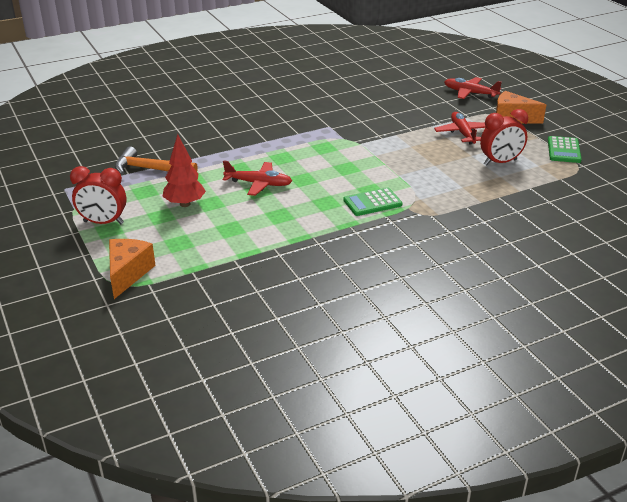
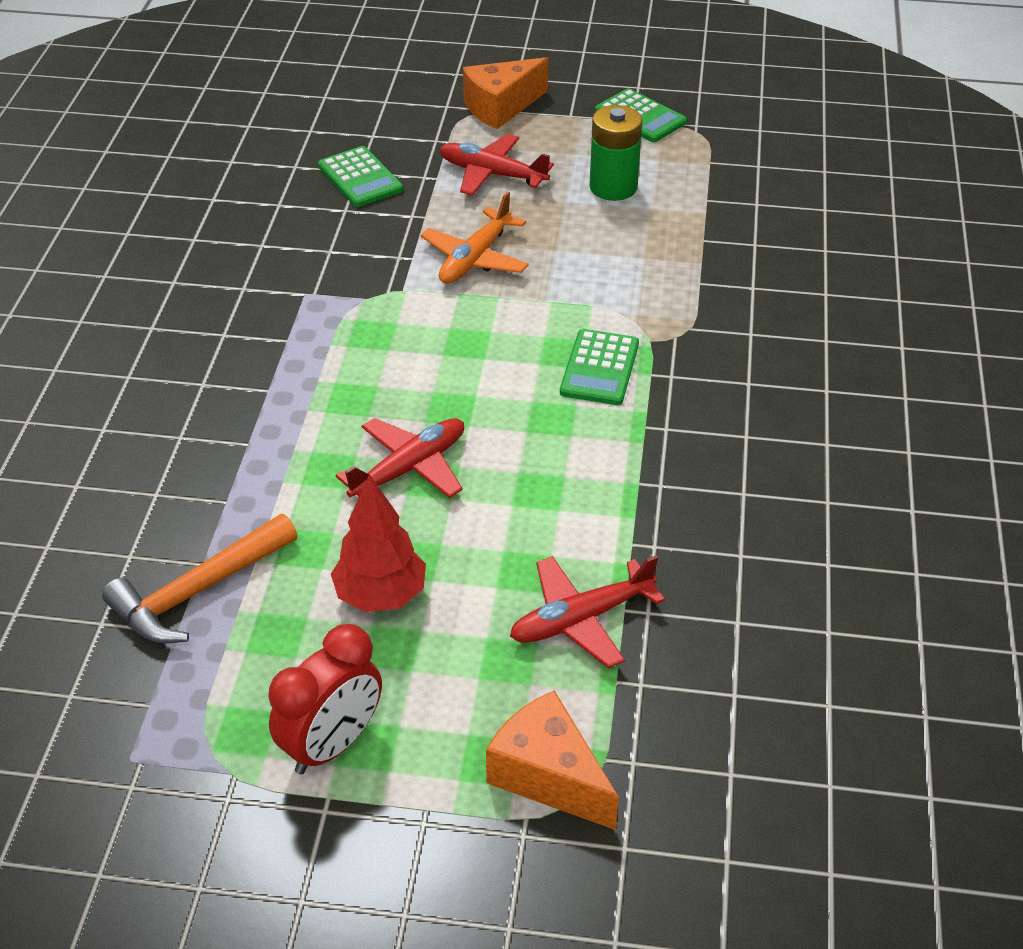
camera: 55 degrees left, 10 degrees up
red plane [444,77,502,99] -> red plane moved to [510,556,665,668]
red clock [480,109,528,165] -> green battery [589,105,642,201]
none -> green calculator [318,146,403,207]
none -> orange plane [421,191,529,284]

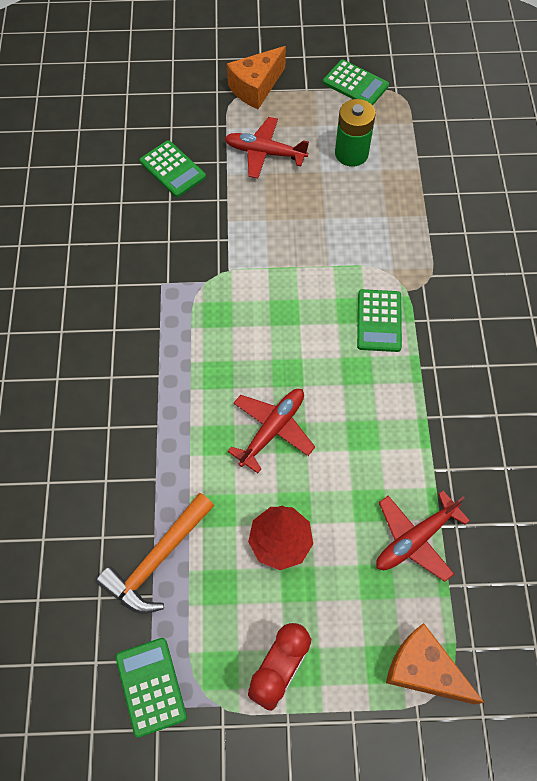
camera: 10 degrees left, 20 degrees up
orange plane [421,191,529,284] -> none
none -> green calculator [116,638,187,738]

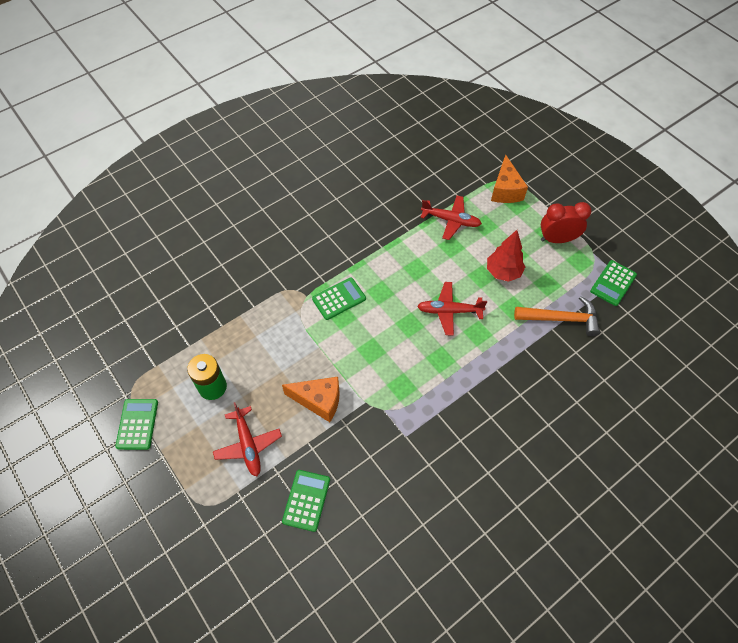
camera: 125 degrees left, 5 degrees down
orange cheese [227,46,286,109] -> orange cheese moved to [282,377,340,422]

